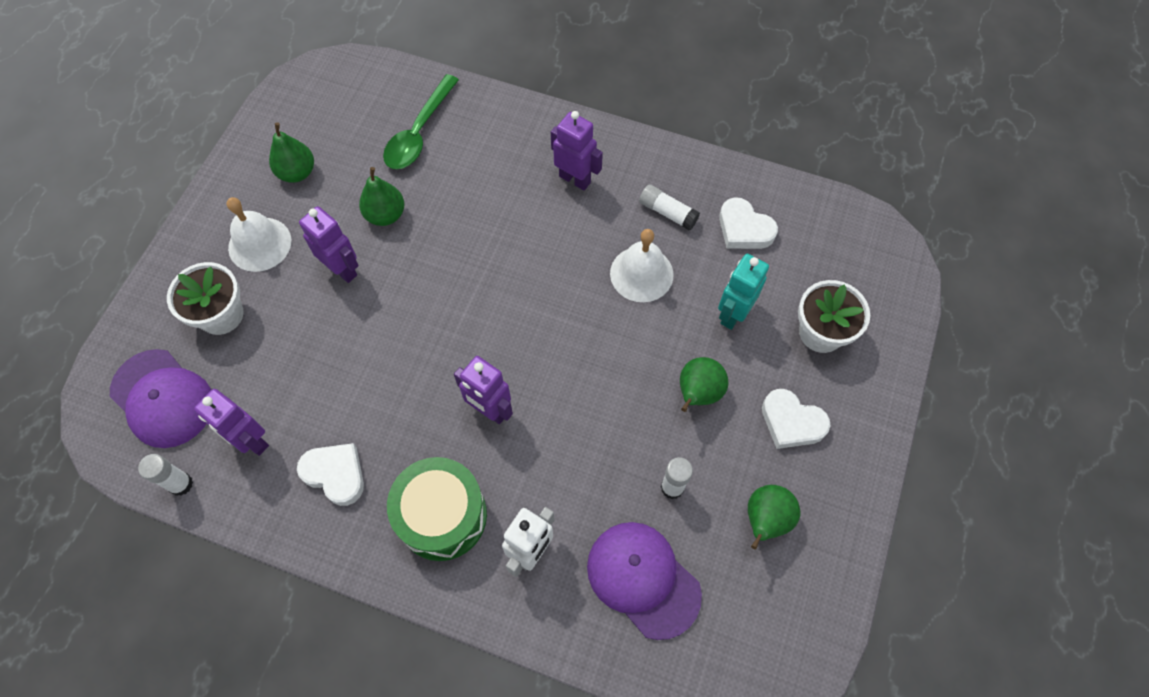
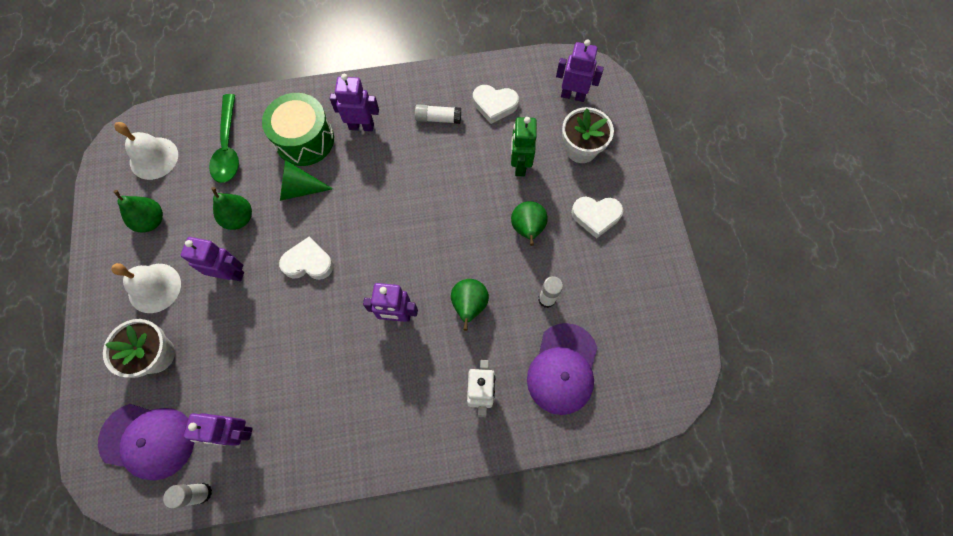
camera: 30 degrees left, 5 degrees up
white heart [297,443,364,506] -> white heart moved to [279,237,333,280]
green drum [387,457,487,561] -> green drum moved to [262,93,334,166]
purple cap [587,522,702,640] -> purple cap turned 90 degrees counterclockwise [527,323,598,415]
white bell [610,229,673,302] -> white bell moved to [114,122,178,180]
turquoise robot [718,254,769,330] -> green robot [511,117,537,176]
green pear [748,485,800,549] -> green pear moved to [451,279,489,331]
none -> green cone [280,160,333,201]
none -> purple robot [556,39,604,102]

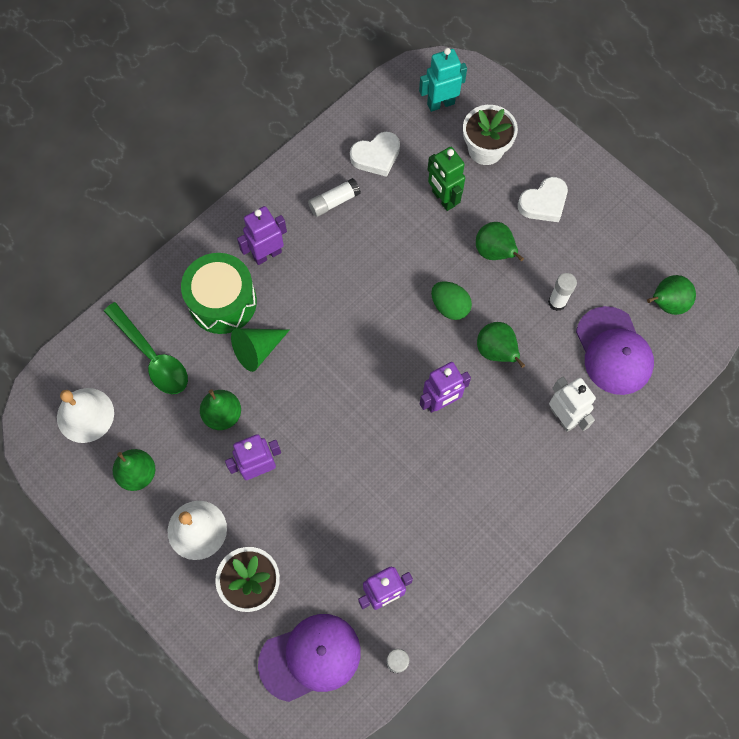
camera: 35 degrees left, 0 degrees up
white heart [279,237,333,280] -> none
purple robot [556,39,604,102] -> turquoise robot [419,48,467,112]
none -> green egg [431,281,472,320]
none -> green pear [647,275,696,315]

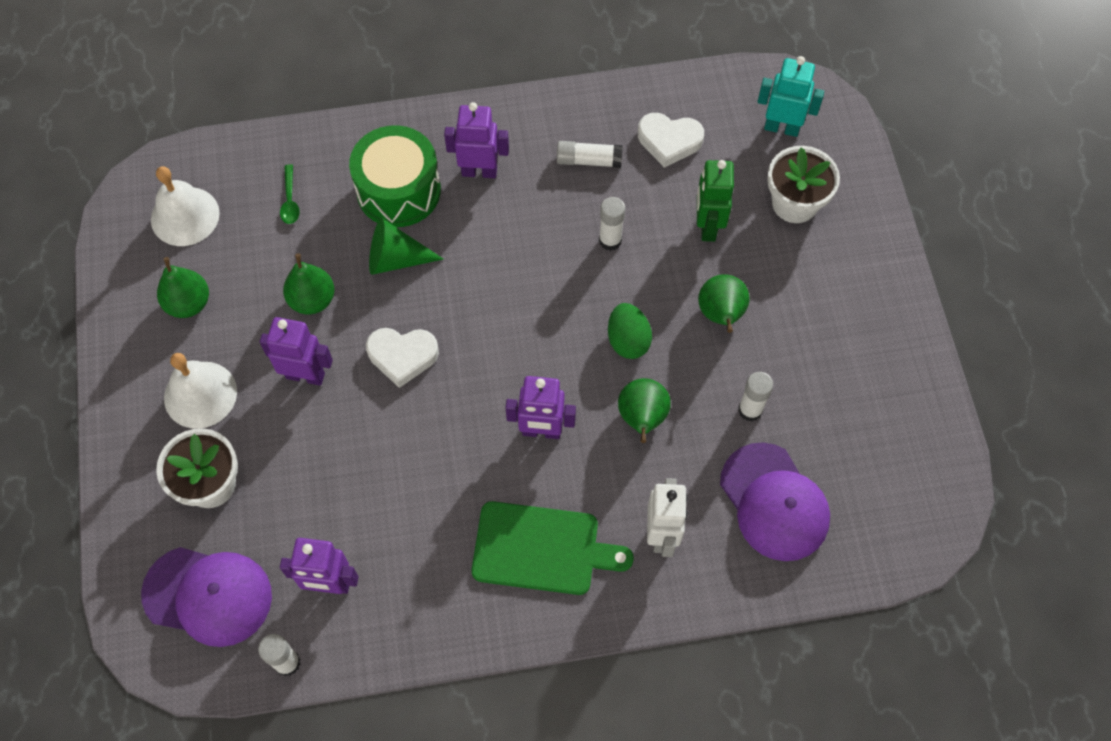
camera: 35 degrees right, 5 degrees down
green spoon [104,302,188,394] -> green spoon [280,164,300,224], size x0.48
white heart [518,177,568,222] -> white heart moved to [366,328,439,388]
purple cap [576,306,654,395] -> purple cap turned 45 degrees counterclockwise [720,442,830,561]
green pear [647,275,696,315] -> none
none -> green cutting board [472,501,634,595]
none -> white glue stick [599,197,625,251]

